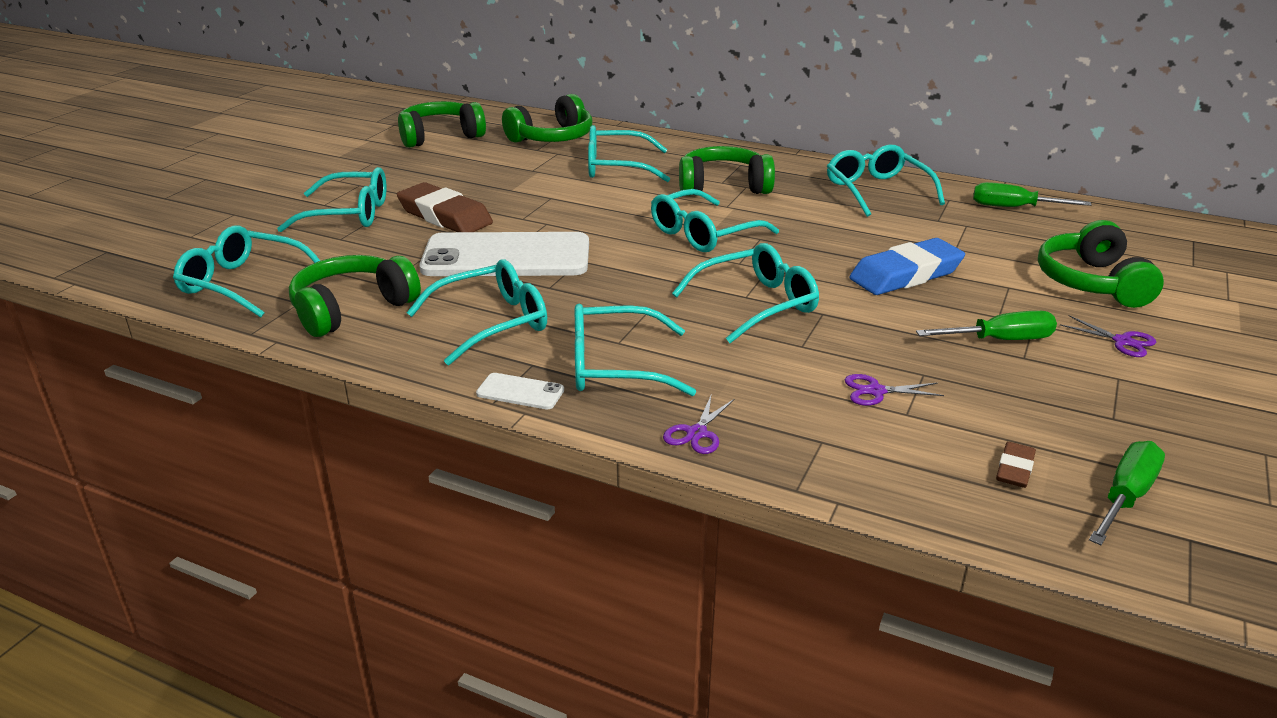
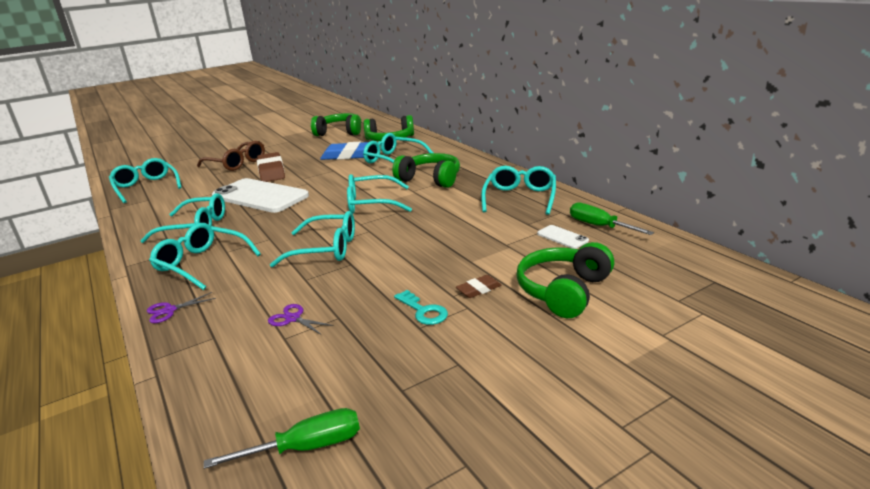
camera: 35 degrees right, 5 degrees down
turquoise glasses [277,167,386,232] -> brown glasses [197,141,265,171]
green headphones [289,255,421,337] -> none
white phone [476,373,564,410] -> white phone moved to [537,225,589,249]
blue eraser [849,238,965,295] -> blue eraser moved to [320,142,368,160]
green screwdriver [916,311,1057,340] -> turquoise key [394,290,448,325]
brown eraser [996,442,1036,488] -> brown eraser moved to [456,275,501,298]
purple scissors [1060,315,1156,357] -> none

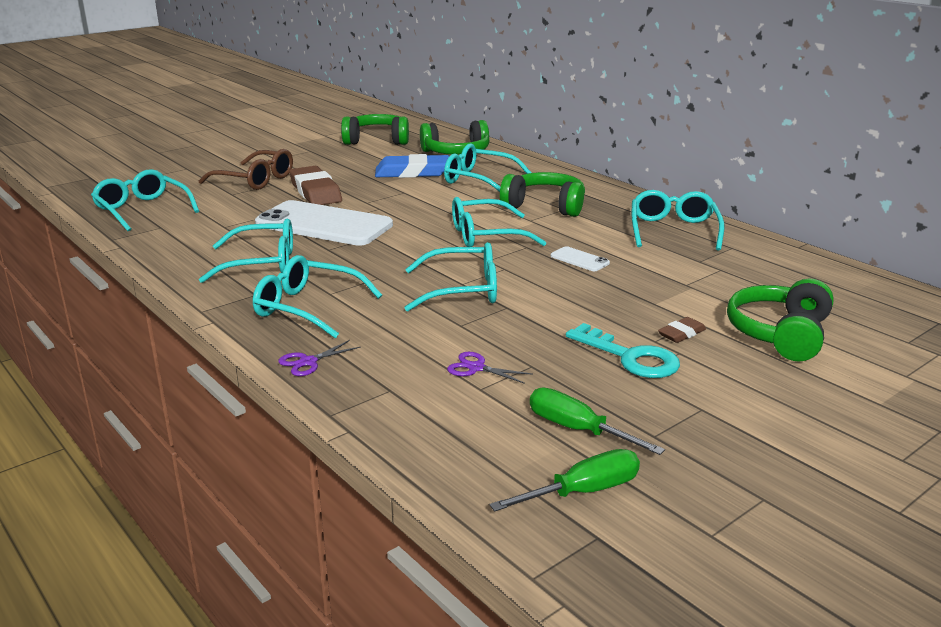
camera: 10 degrees left, 0 degrees up
turquoise key [394,290,448,325] -> turquoise key [566,323,680,378], size x1.51
white phone [537,225,589,249] -> white phone moved to [551,246,610,271]
green screwdriver [570,202,654,235] -> green screwdriver moved to [530,387,665,455]

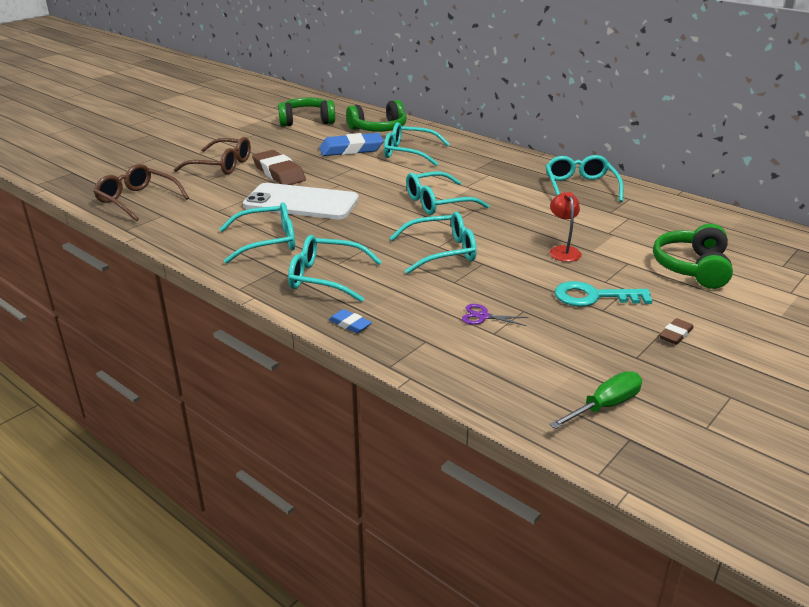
camera: 10 degrees left, 5 degrees up
turquoise glasses [91,169,199,231] -> brown glasses [93,164,189,222]
purple scissors [278,340,361,376] -> blue eraser [329,309,372,333]
green headphones [500,172,585,217] -> none
green screwdriver [530,387,665,455] -> none
white phone [551,246,610,271] -> none
turquoise key [566,323,680,378] -> turquoise key turned 150 degrees clockwise [555,281,653,307]
brown eraser [658,317,706,343] -> brown eraser moved to [659,318,694,345]
none -> red lamp [550,192,582,262]

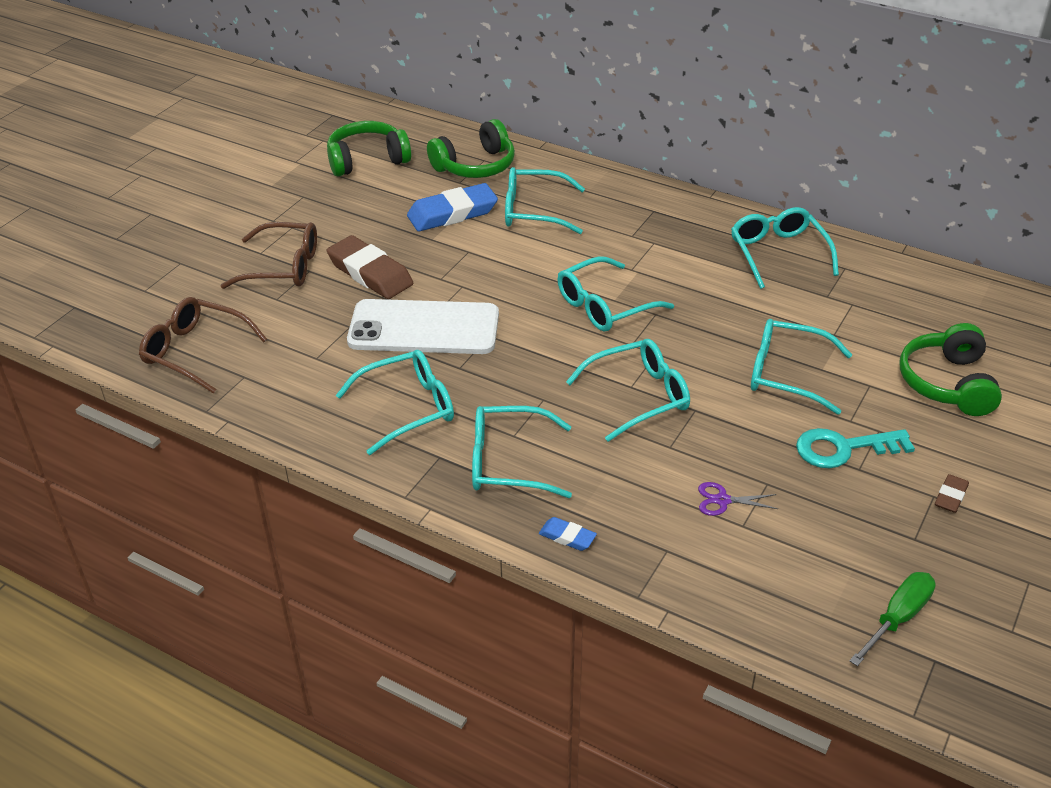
camera: 10 degrees left, 10 degrees up
red lamp [550,192,582,262] -> turquoise glasses [751,319,852,415]

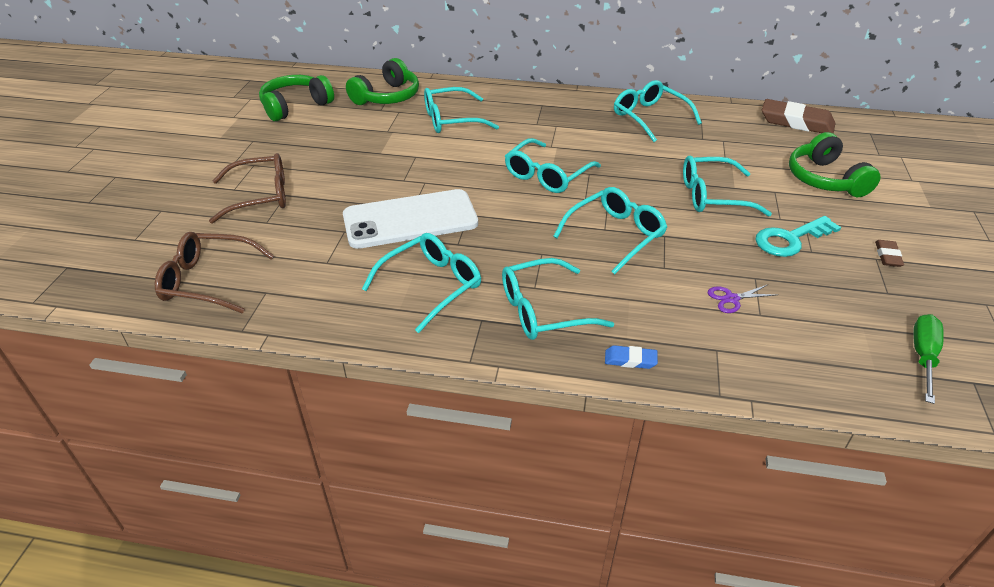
camera: 20 degrees left, 0 degrees up
brown eraser [327,235,413,299] -> brown eraser moved to [762,99,835,134]
blue eraser [407,183,498,232] -> none

